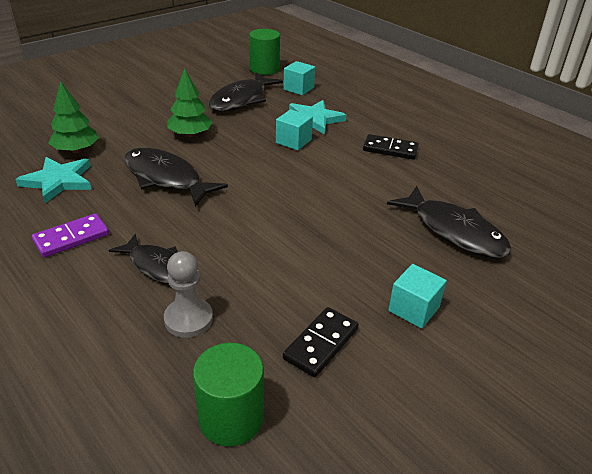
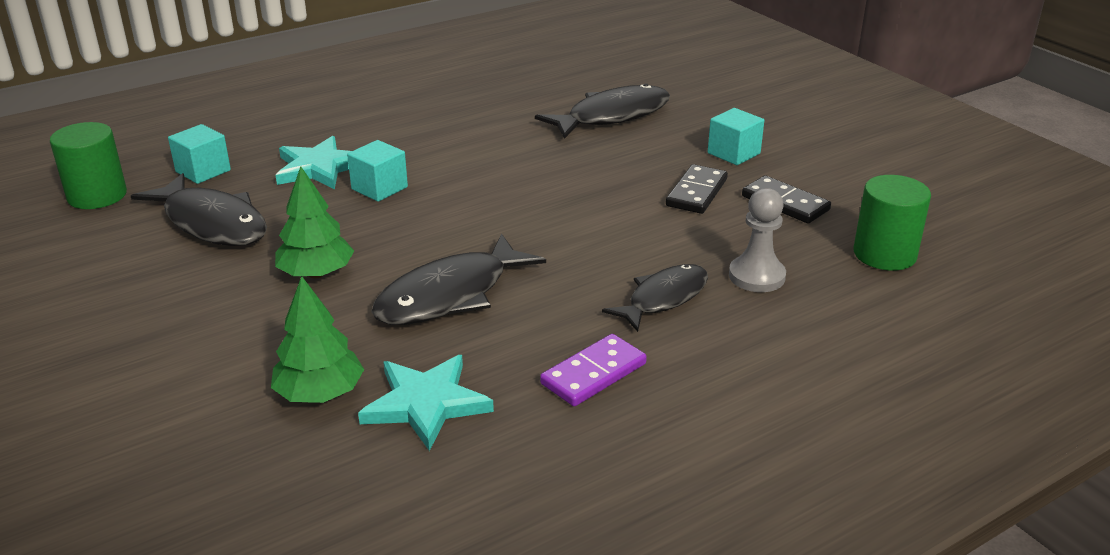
camera: 80 degrees left, 5 degrees down
purple domino [32,213,109,257] -> purple domino turned 75 degrees clockwise [540,334,647,406]
black domino [363,134,419,160] -> black domino moved to [666,164,728,214]

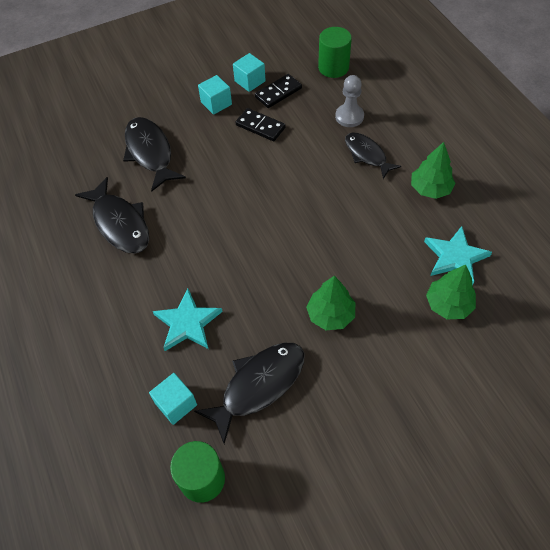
camera: 80 degrees left, 25 degrees up
turquoise cube [347,140,408,202] -> turquoise cube moved to [233,53,266,92]
black fish [371,234,546,325] -> black fish moved to [75,177,149,254]
purple domino [540,334,647,406] -> green tree [411,142,456,199]

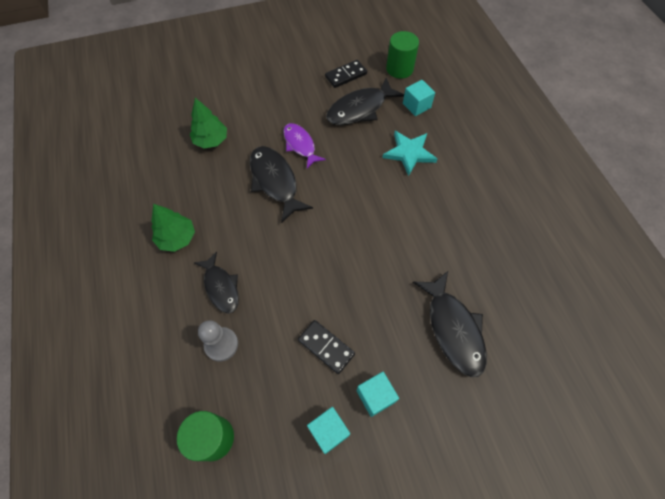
camera: 175 degrees left, 5 degrees up
black fish [75,177,149,254] -> black fish moved to [250,146,313,223]
black domino [255,74,302,108] -> black domino moved to [325,60,367,88]
green tree [306,276,355,330] -> purple fish [284,123,326,169]
turquoise star [424,226,492,286] -> none

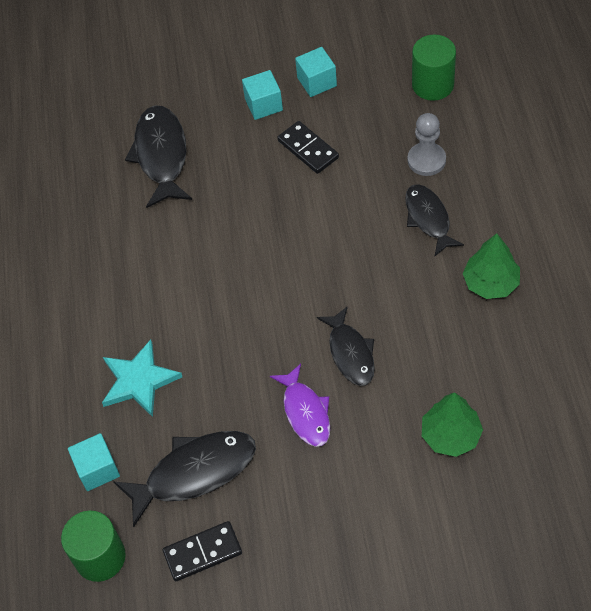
camera: 165 degrees left, 5 degrees down
black fish [250,146,313,223] -> black fish [317,306,375,386], size x0.67

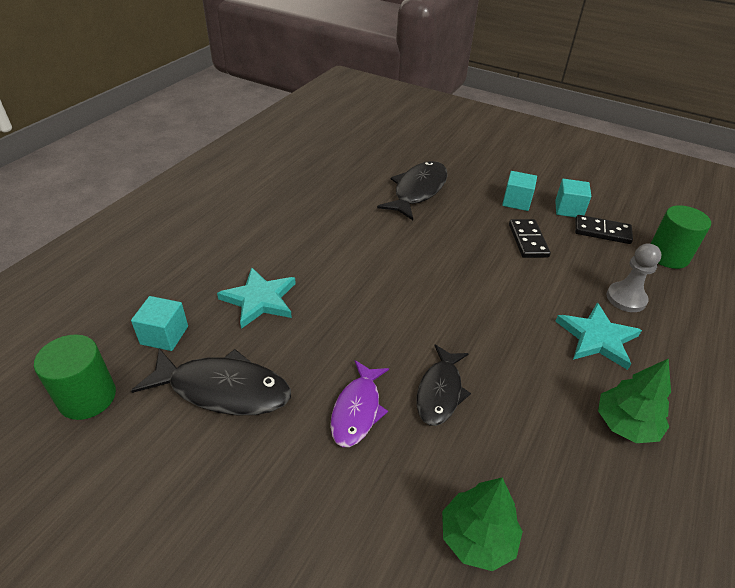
camera: 30 degrees right, 15 degrees down
black domino [163,521,242,581] -> black domino moved to [575,215,633,244]
black fish [405,184,464,256] -> turquoise star [555,303,642,370]

